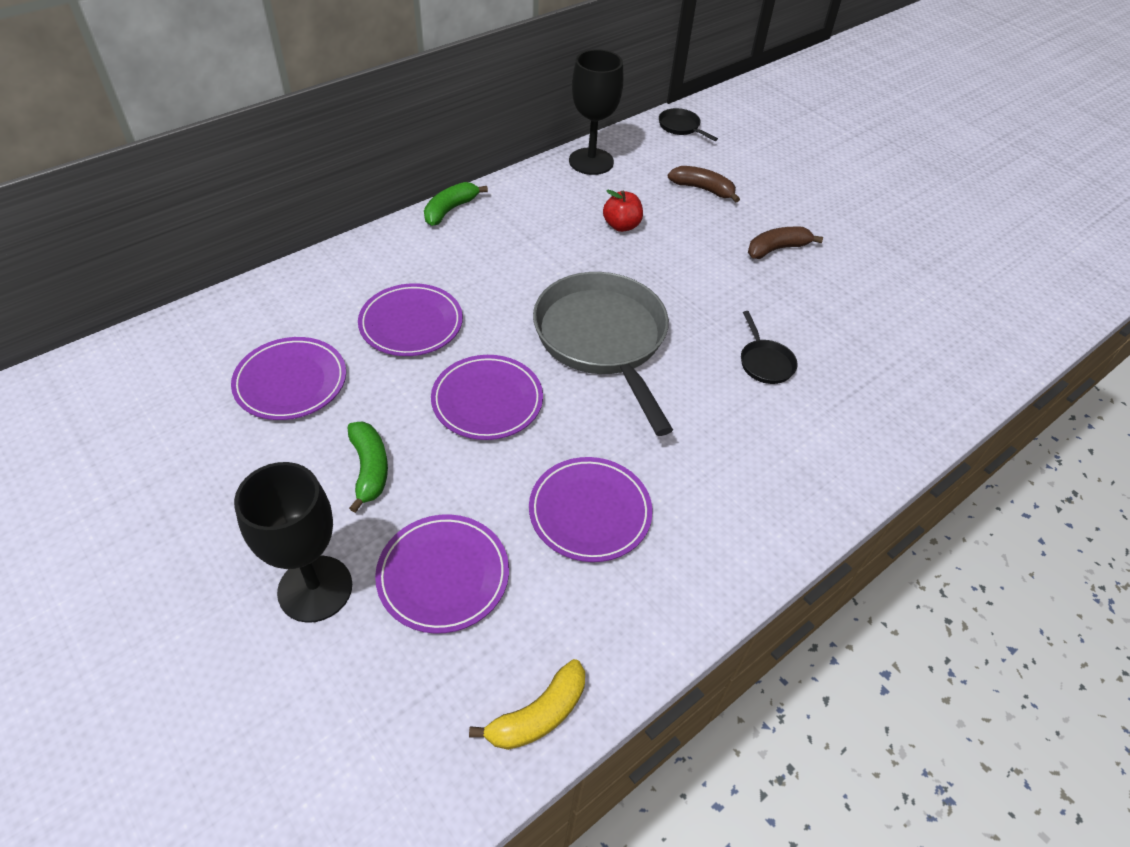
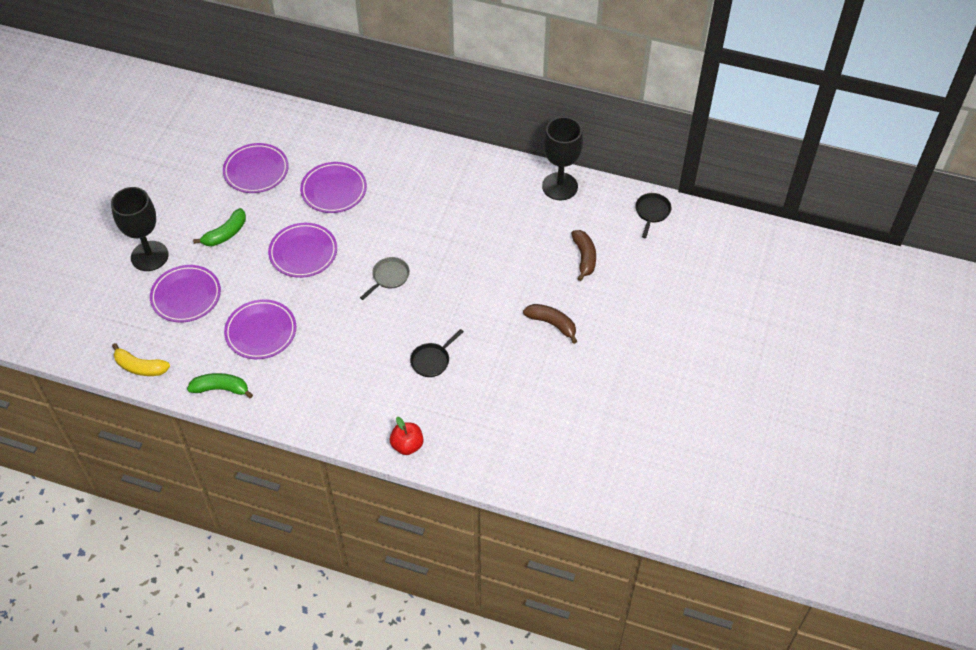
camera: 60 degrees right, 5 degrees up
green banana [424,182,488,226] -> green banana moved to [187,373,253,399]
grey pan [533,272,673,436] -> grey pan [360,257,410,300], size x0.41
red apple [603,190,643,232] -> red apple moved to [390,417,424,455]

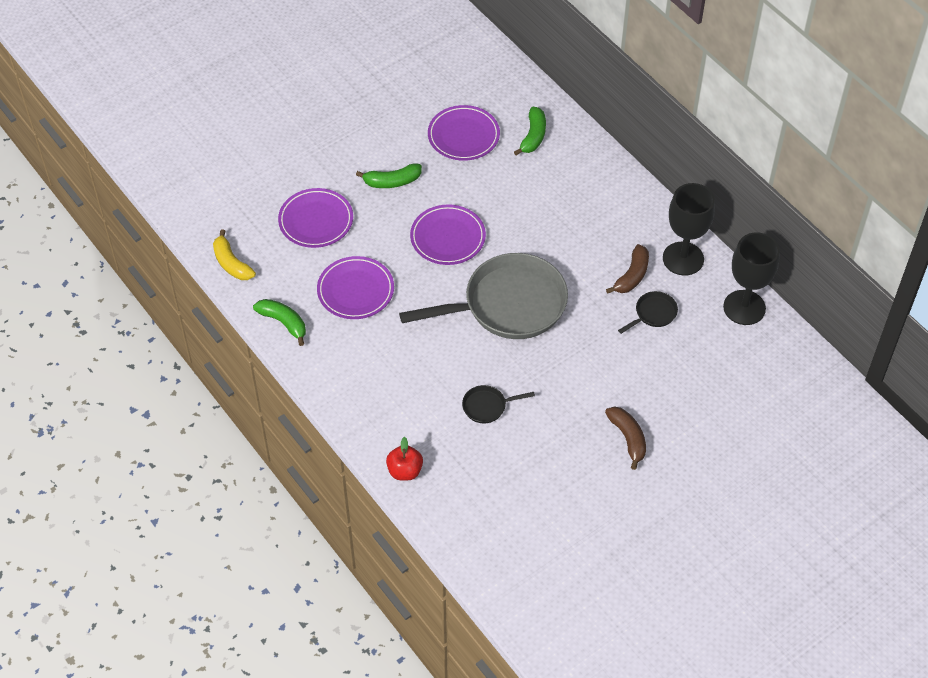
camera: 35 degrees right, 0 degrees up
black goblet [111,187,169,271] -> black goblet moved to [663,183,715,276]
purple plate [300,162,367,213] -> none
grey pan [360,257,410,300] -> grey pan [399,253,568,339], size x2.43
brown banana [571,230,596,281] -> brown banana moved to [606,244,649,294]
black pan [635,193,671,238] -> black pan moved to [618,291,678,334]
none -> green banana [514,107,546,155]

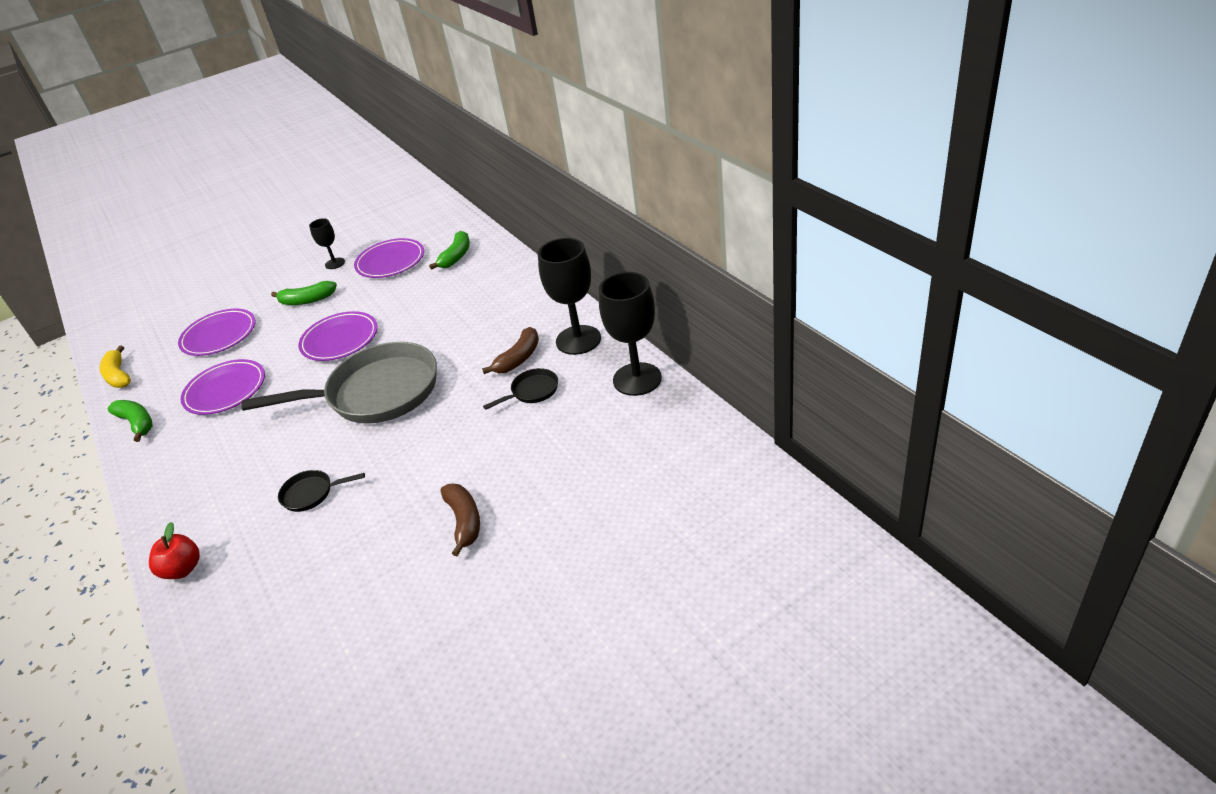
camera: 10 degrees right, 15 degrees down
none -> black goblet [309,218,345,269]

